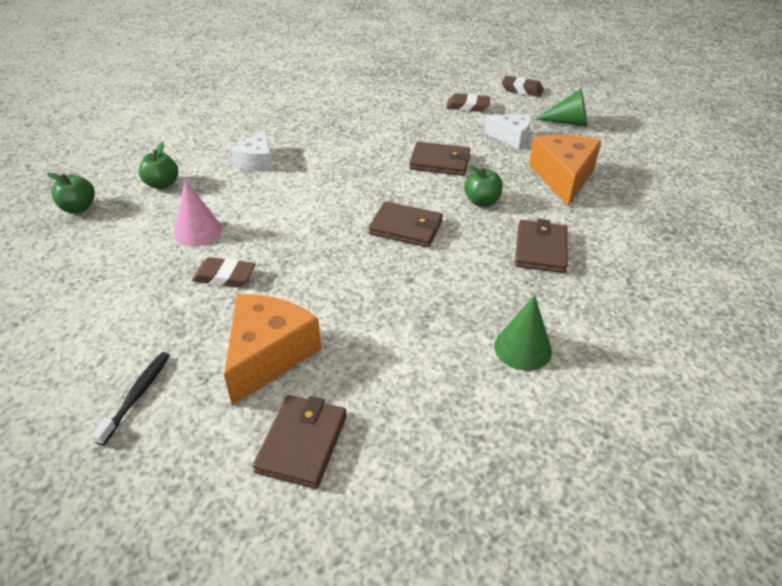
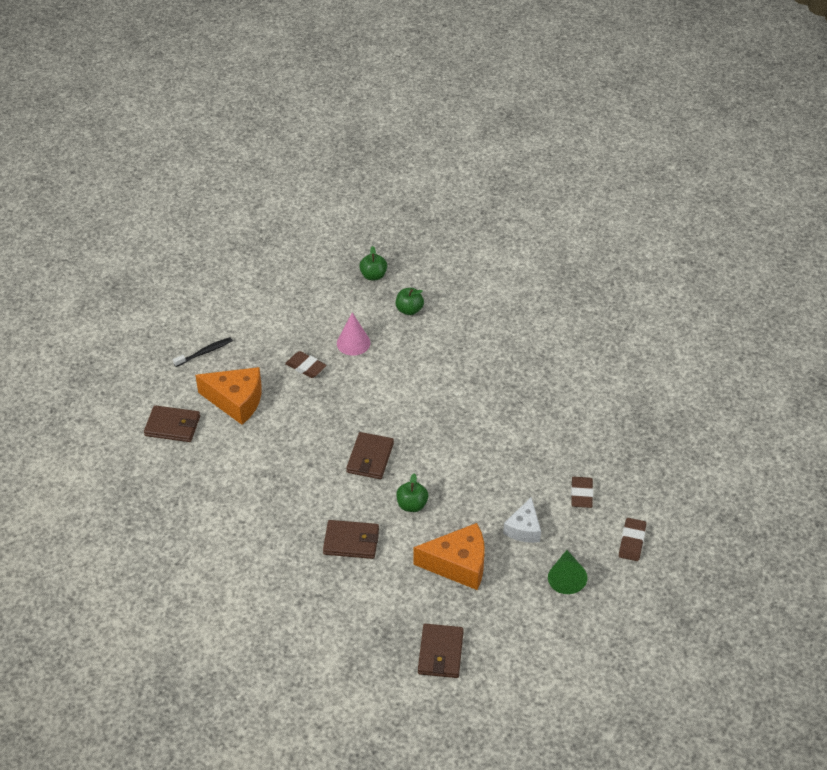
camera: 85 degrees right, 5 degrees up
black toothbrush [92,352,170,446] -> black toothbrush turned 45 degrees counterclockwise [173,337,233,367]
brown eraser [192,257,256,287] -> brown eraser turned 60 degrees counterclockwise [285,351,327,378]
white cheese [231,130,273,172] -> none
brown wallet [409,142,470,176] -> brown wallet moved to [418,624,464,678]
green cone [494,295,552,371] -> none

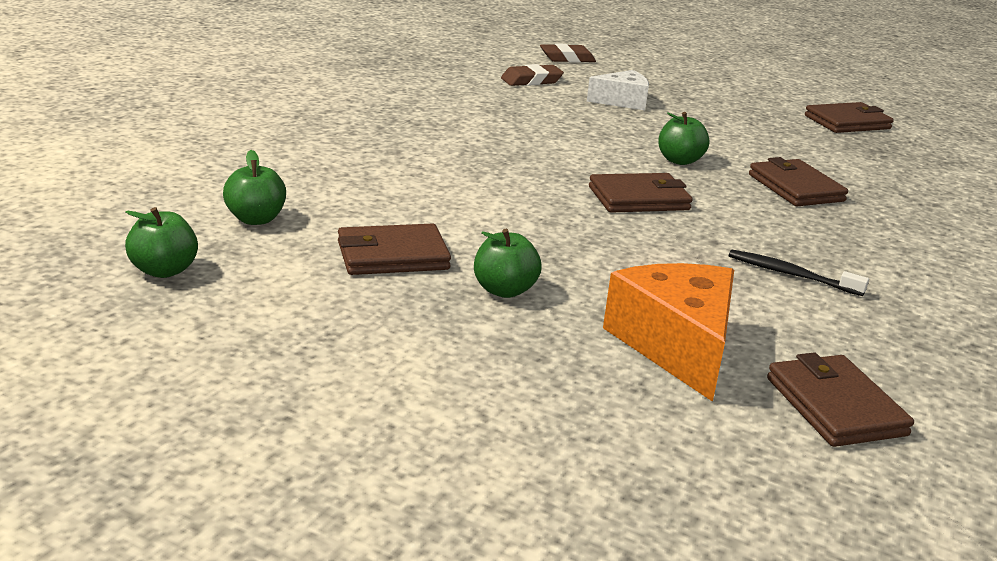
camera: 120 degrees left, 20 degrees down
black toothbrush [173,337,233,367] -> black toothbrush moved to [729,249,869,296]
brown eraser [285,351,327,378] -> green apple [474,229,542,298]
pink cone [337,313,371,356] -> brown wallet [338,224,451,275]
orange cheese [413,523,485,590] -> none
green cone [548,550,588,594] -> none

